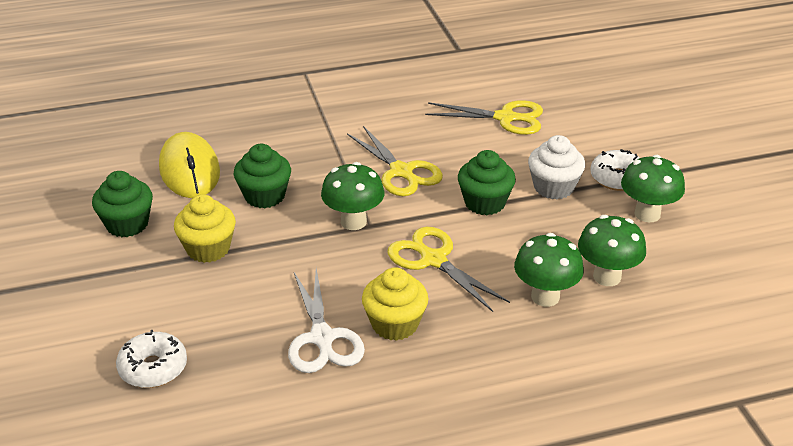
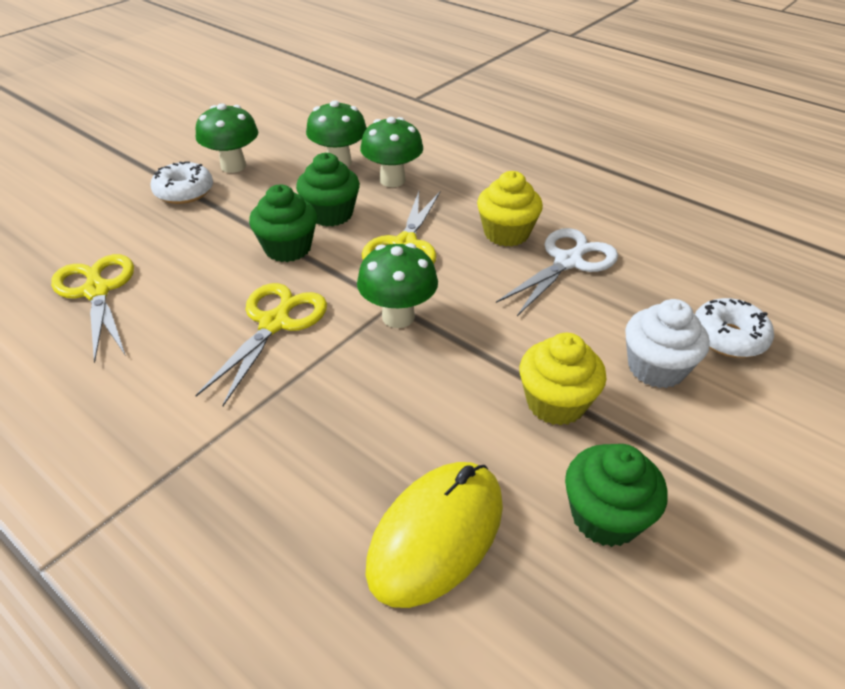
camera: 125 degrees left, 5 degrees up
green cupcake [234,144,291,208] -> green cupcake moved to [296,153,360,226]
white cupcake [528,135,585,199] -> white cupcake moved to [625,299,710,388]

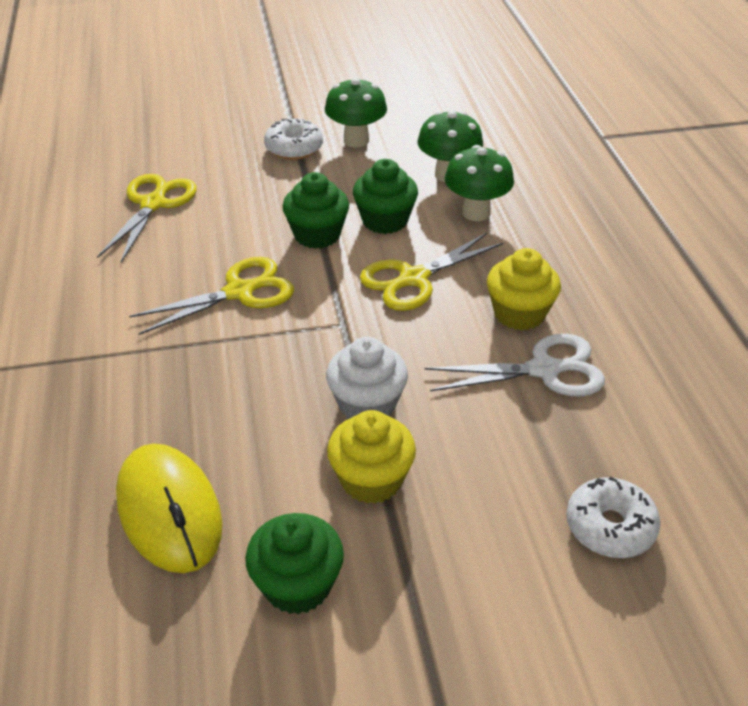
camera: 40 degrees right, 0 degrees up
green mushroom [357,243,438,328] -> none
yellow mouse [365,462,503,608] -> yellow mouse turned 75 degrees clockwise [116,443,222,573]
white cupcake [625,299,710,388] -> white cupcake moved to [326,337,408,419]

